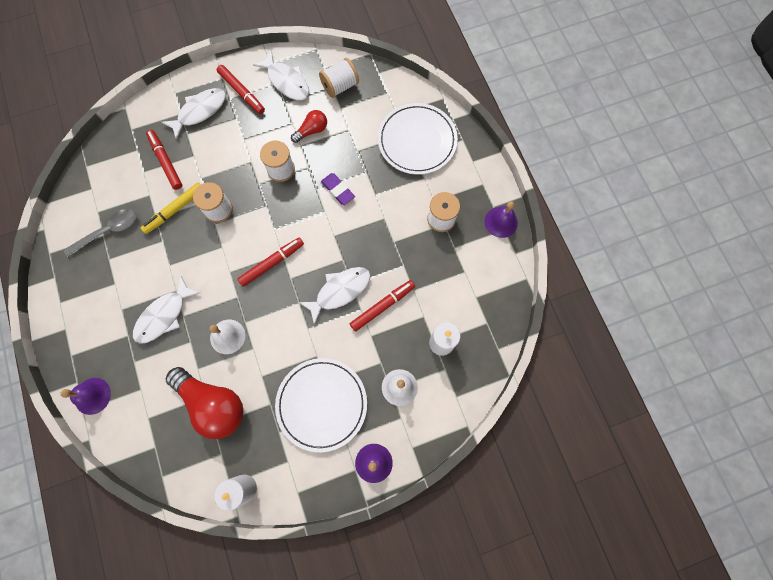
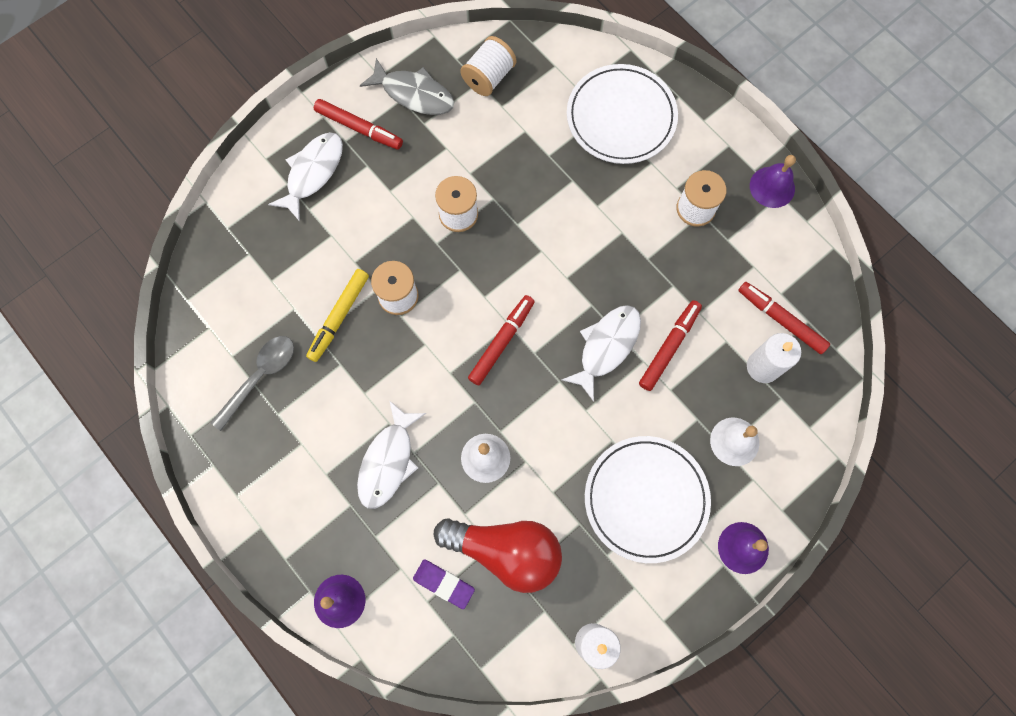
camera: 20 degrees left, 0 degrees up
red marker [146,130,182,190] -> red marker moved to [738,282,830,354]
white fish [253,50,309,100] -> grey fish [360,58,454,115]
red light bulb [291,110,327,143] -> none
purple eraser [321,173,355,205] -> purple eraser moved to [413,559,475,609]

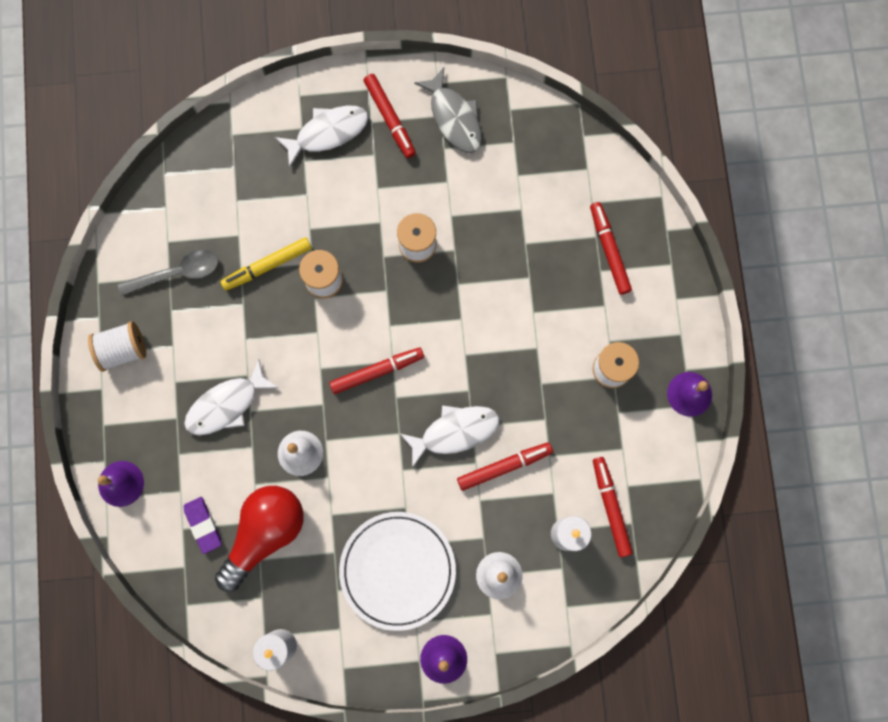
camera: 35 degrees right, 5 degrees up
red light bulb [434,518,562,593] -> red light bulb turned 105 degrees counterclockwise [215,486,304,592]
white spool [460,36,516,96] -> white spool moved to [88,321,146,372]
white plate [567,64,678,164] -> red marker [590,202,632,295]

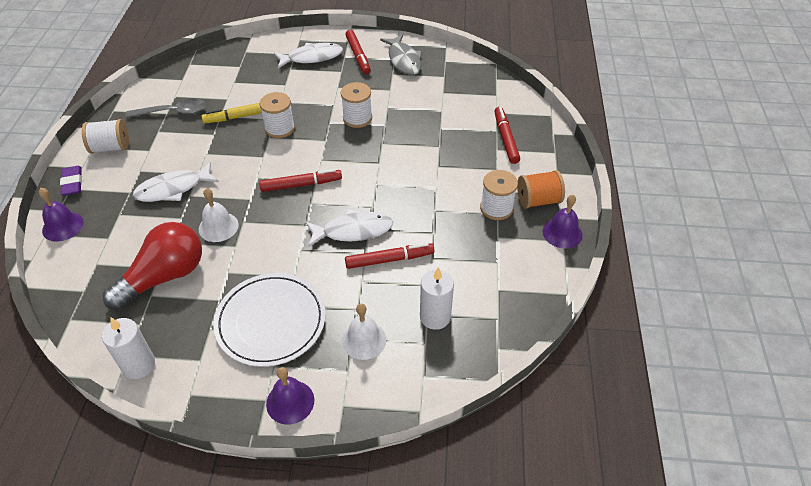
camera: 10 degrees right, 30 degrees down
purple eraser [184,497,221,554] -> purple eraser moved to [60,166,82,196]
red marker [593,457,633,557] -> none
none -> orange spool [517,170,565,209]

